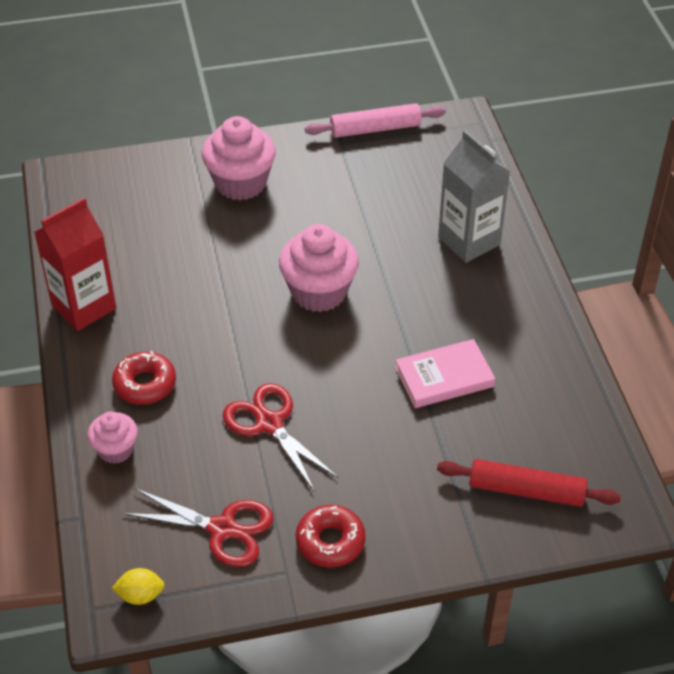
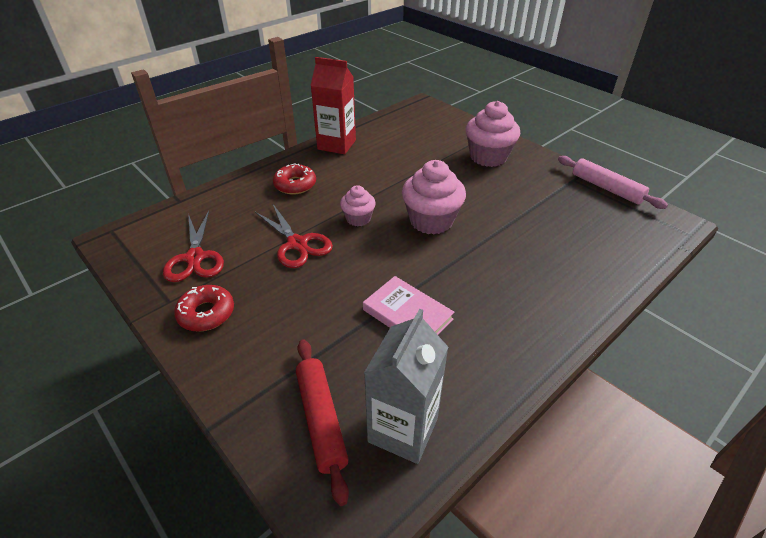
camera: 60 degrees right, 5 degrees down
pink cupcake [87,412,138,464] -> pink cupcake moved to [340,185,376,226]
yellow lemon [112,568,165,605] -> none
red scissors [223,383,338,492] -> red scissors turned 120 degrees clockwise [255,204,333,268]
grey carton [438,130,510,263] -> grey carton moved to [364,309,448,464]

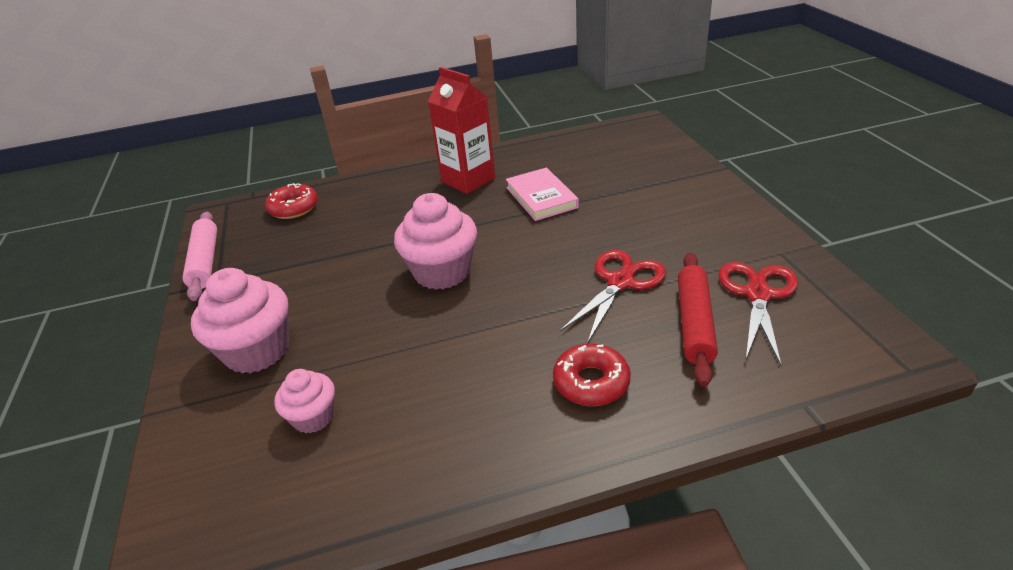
camera: 150 degrees left, 5 degrees down
red donut [174,285,234,332] -> red donut moved to [265,183,318,219]
red scissors [255,204,333,268] -> red scissors turned 45 degrees clockwise [560,250,666,344]
red rolling pin [296,339,349,506] -> red rolling pin moved to [678,253,718,387]
red carton [310,57,356,154] -> red carton moved to [428,67,495,194]
pink cupcake [340,185,376,226] -> pink cupcake moved to [274,369,335,433]
grey carton [364,309,448,464] -> none

